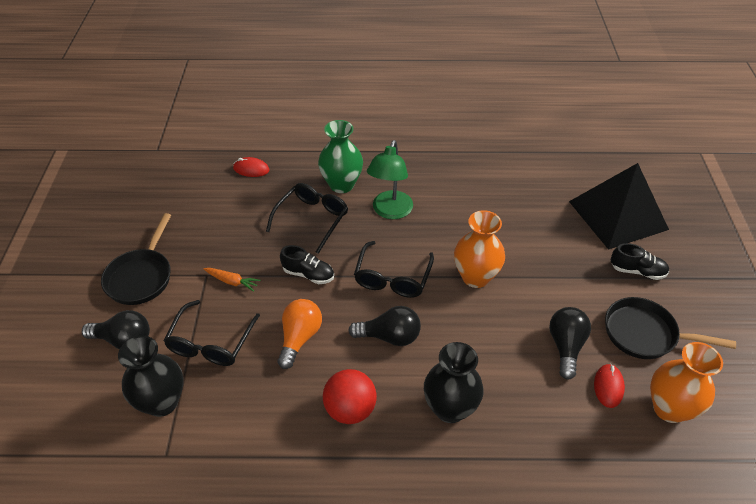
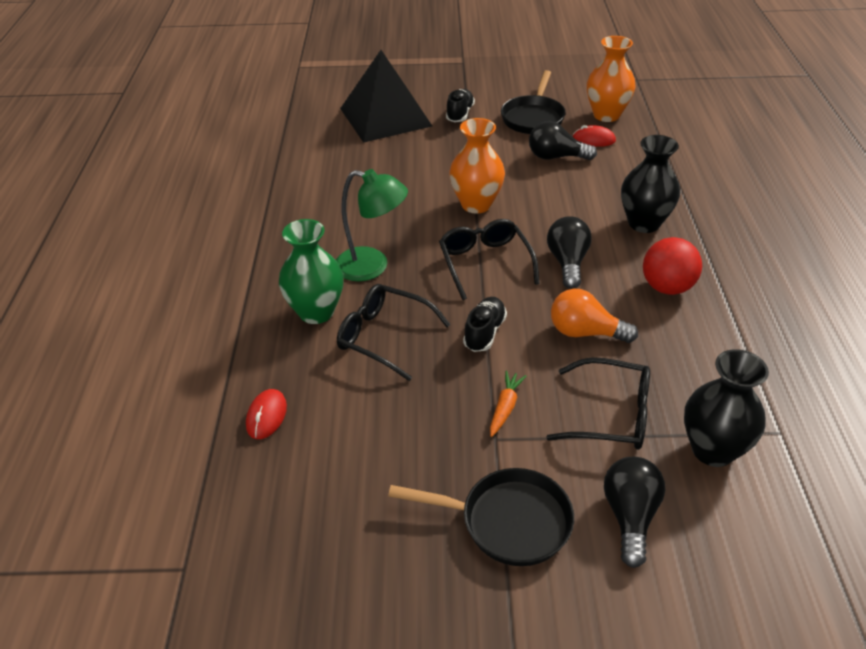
camera: 90 degrees left, 5 degrees down
black glasses [354,241,434,298] -> black glasses turned 120 degrees counterclockwise [439,219,540,300]

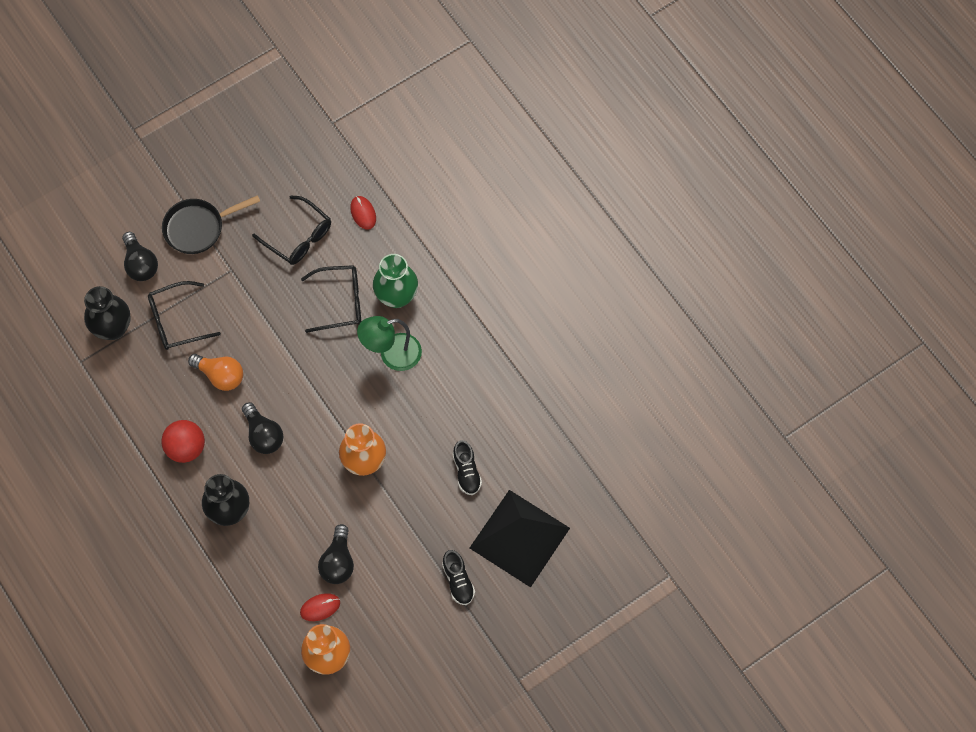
camera: 145 degrees right, 25 degrees up
black glasses [439,219,540,300] -> black glasses moved to [252,195,331,265]
black shoe [463,297,507,352] -> black shoe moved to [453,440,482,495]
orange carrot [490,371,526,437] -> none
black pan [501,70,566,134] -> none
black light bulb [529,121,597,160] -> black light bulb turned 120 degrees clockwise [318,524,354,584]
orange light bulb [551,289,638,343] -> orange light bulb turned 45 degrees clockwise [188,354,243,391]

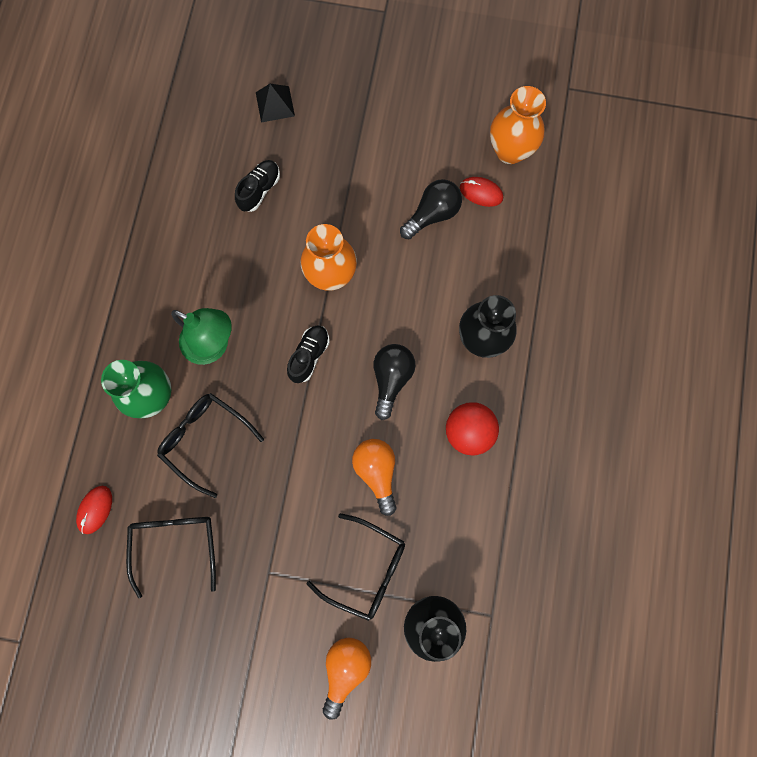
camera: 135 degrees left, 10 degrees up
black light bulb [122,232,158,281] -> orange light bulb [323,638,371,720]
black pan [162,195,260,254] -> none
black shoe [442,550,475,605] -> black shoe moved to [287,325,330,383]
black pyramid [470,490,570,587] -> black pyramid [256,84,295,123], size x0.44

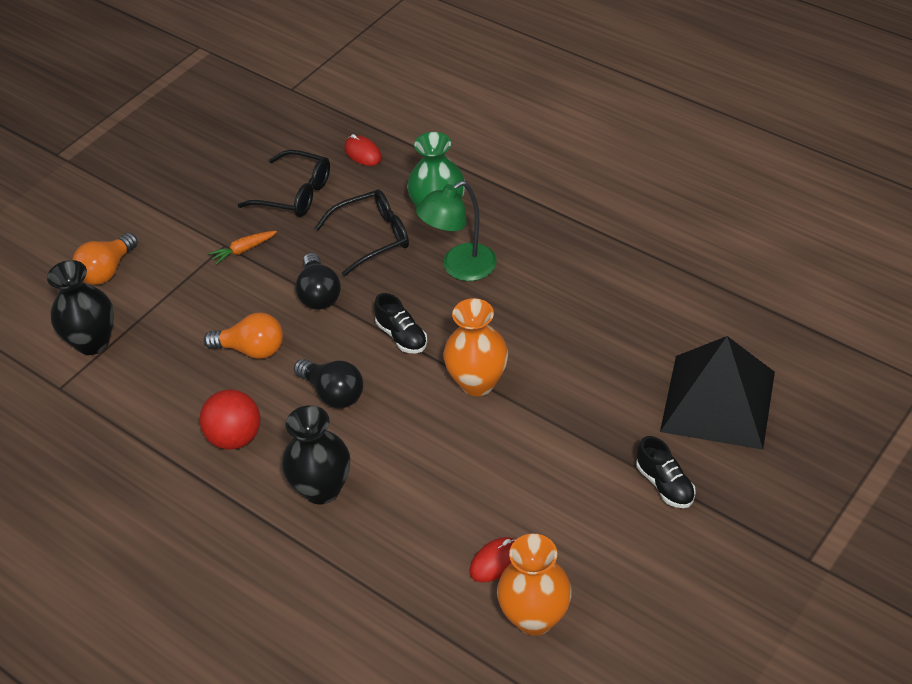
camera: 120 degrees right, 30 degrees down
black shoe [235,160,280,212] -> black shoe moved to [637,436,696,508]
black pyramid [256,84,295,123] -> black pyramid [660,336,775,450], size x2.30
black glasses [306,513,405,621] -> none
orange light bulb [323,638,371,720] -> orange light bulb turned 75 degrees clockwise [73,233,138,285]
black light bulb [400,179,462,240] -> black light bulb moved to [295,253,341,310]
none -> orange carrot [209,231,277,265]

